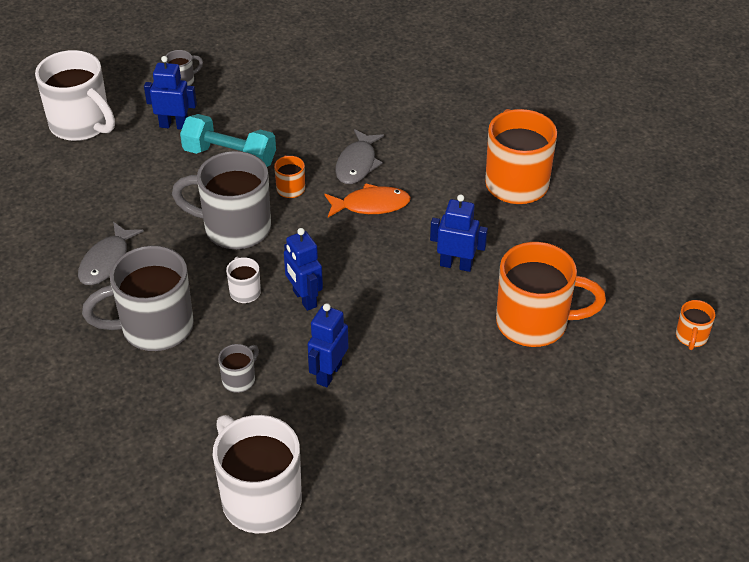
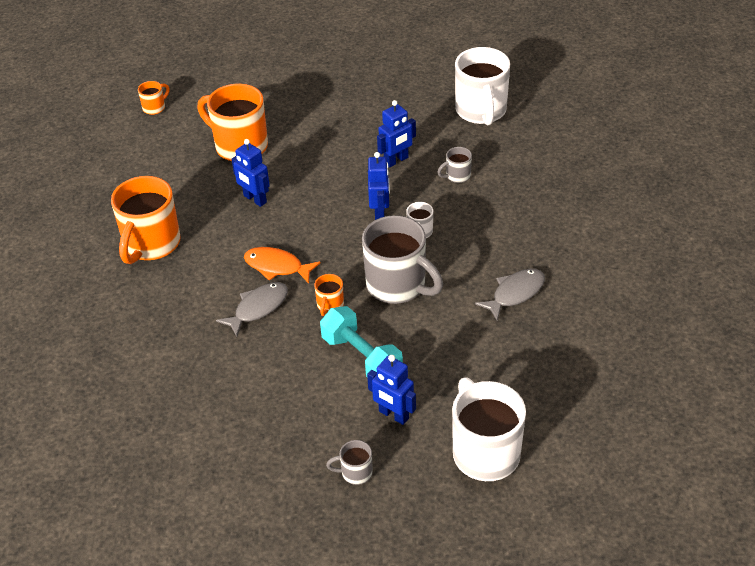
camera: 150 degrees left, 0 degrees up
grey mug [82,246,194,351] -> none

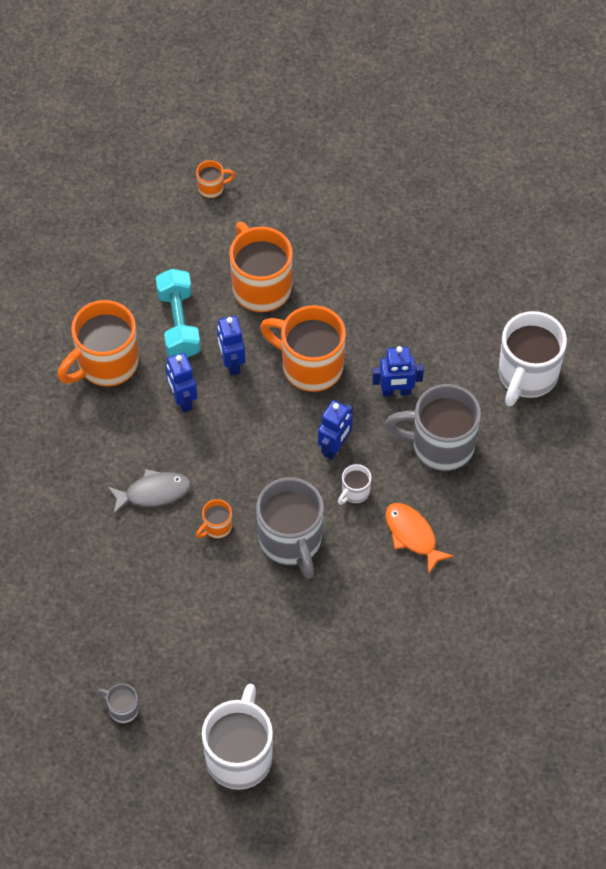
camera: 30 degrees right, 15 degrees up
orange fish [244,247,320,283] -> orange fish moved to [385,503,454,573]
turquoise dumbbell [320,306,403,377] -> turquoise dumbbell moved to [156,269,201,358]
blue robot [367,355,416,425] -> blue robot moved to [165,353,197,413]
grey mug [437,147,472,183] -> grey mug [385,384,481,471], size x2.22
grey fish [475,269,545,321] -> none
none -> orange mug [260,305,346,392]

